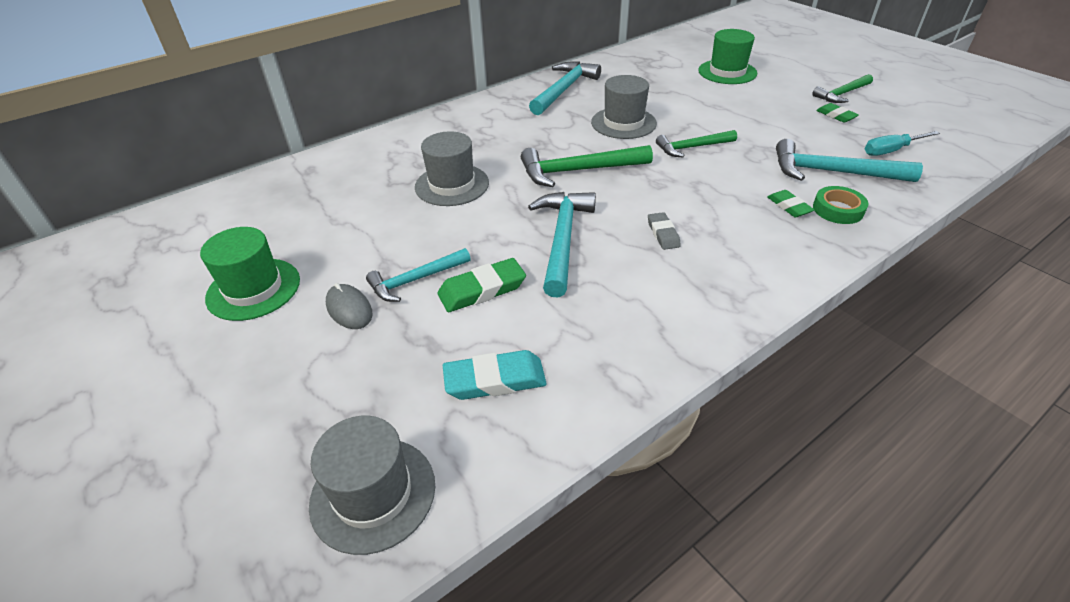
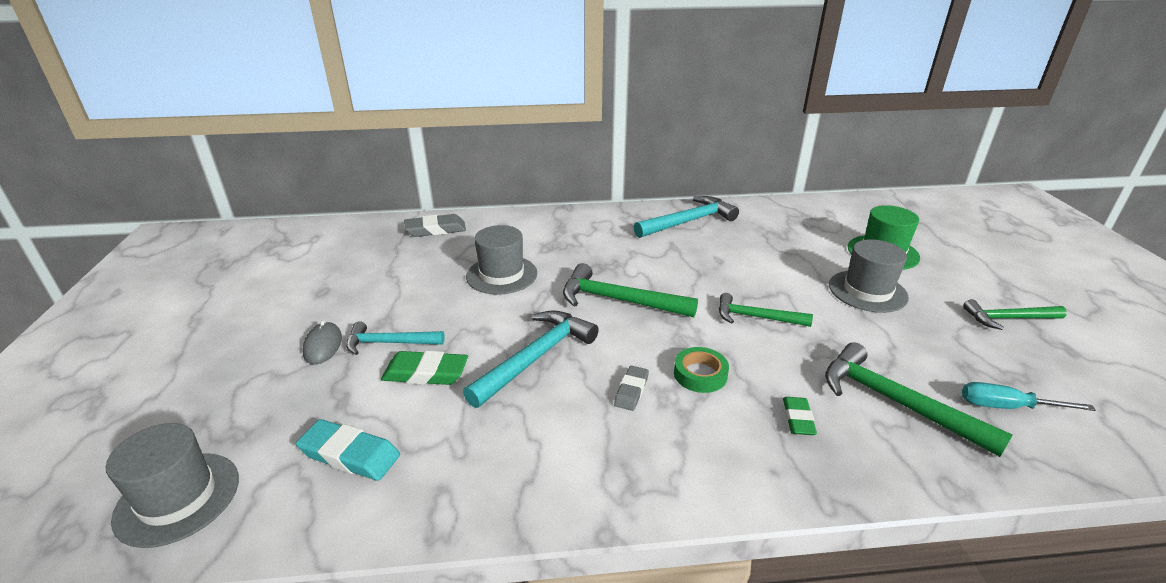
camera: 30 degrees right, 10 degrees down
green hat [200,227,300,321] -> none
grey hat [591,75,657,139] -> grey hat moved to [829,239,909,313]
turquoise hammer [776,139,923,182] -> green hammer [825,342,1013,457]
green tape [813,186,868,224] -> green tape moved to [674,347,729,393]
green eraser [816,103,859,123] -> none
none -> grey eraser [404,214,466,237]

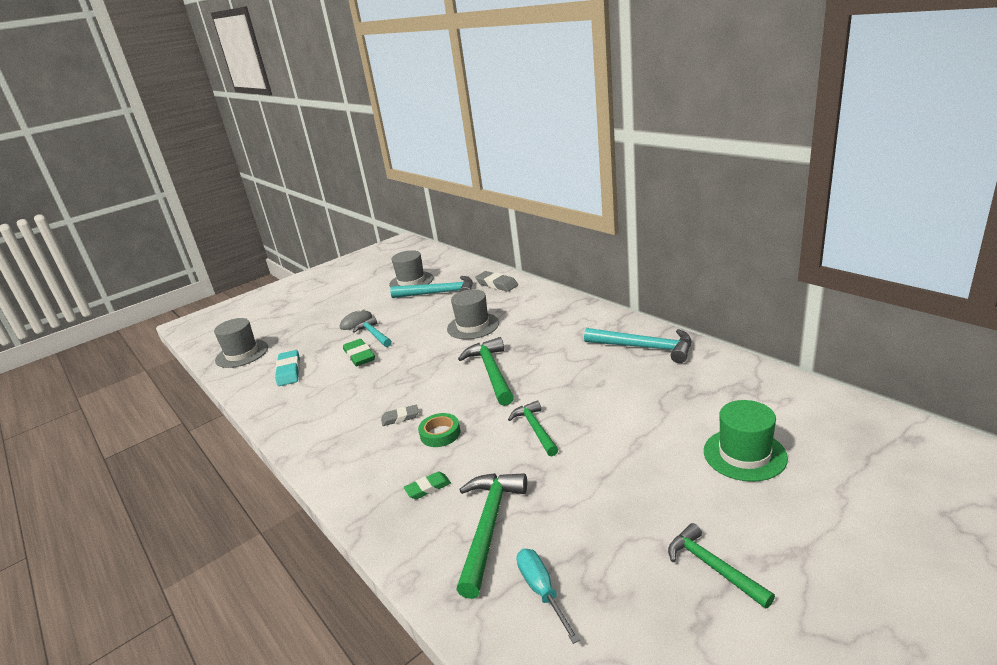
camera: 60 degrees right, 5 degrees down
turquoise hammer [463,310,599,408] -> turquoise hammer moved to [390,276,473,298]
grey hat [829,239,909,313] -> grey hat moved to [389,250,433,288]

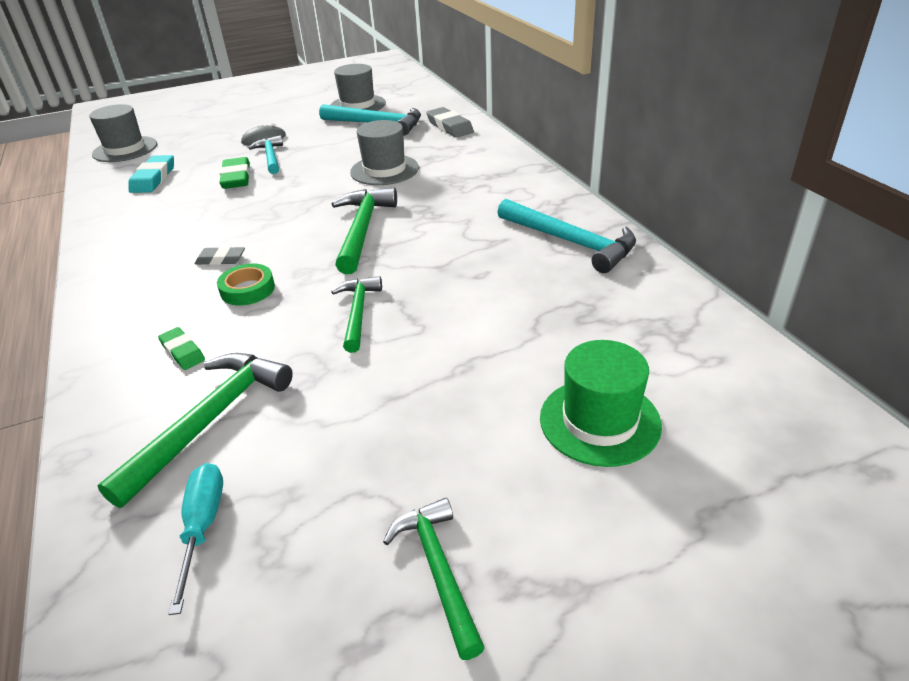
camera: 15 degrees right, 10 degrees up
green eraser [404,472,451,499] -> green eraser turned 60 degrees clockwise [158,327,205,370]

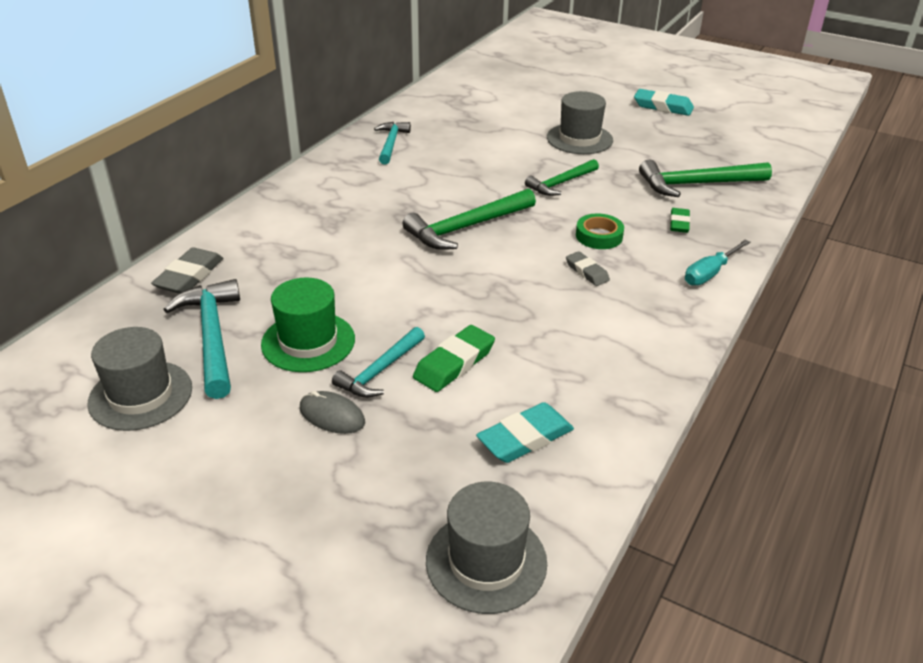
camera: 130 degrees left, 0 degrees up
turquoise screwdriver [168,463,223,615] -> turquoise screwdriver moved to [685,239,751,286]
grey hat [350,120,419,185] -> grey hat moved to [547,91,613,154]
green hammer [383,498,485,660] -> turquoise eraser [634,89,694,116]
turquoise hammer [497,199,636,273] -> turquoise hammer [374,122,411,165], size x0.65
green hat [540,340,662,467] -> green hat moved to [261,278,355,372]

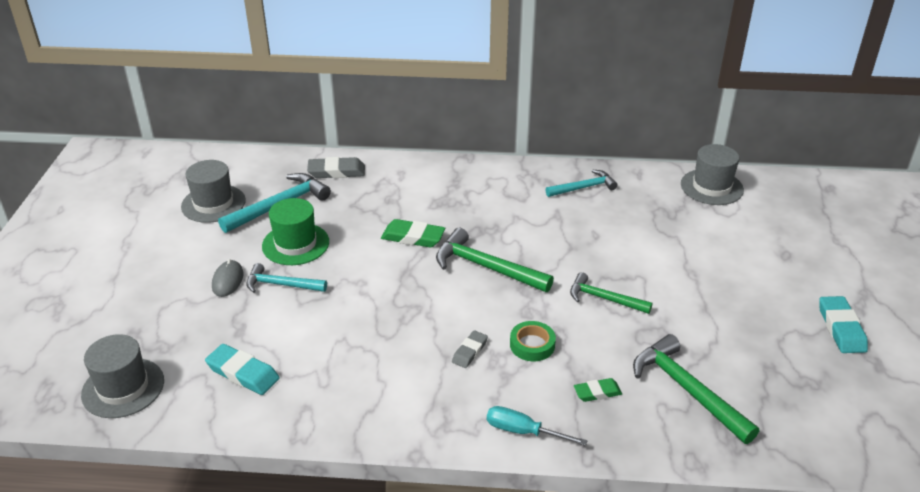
camera: 65 degrees right, 0 degrees up
green eraser [413,325,495,392] -> green eraser moved to [381,219,445,247]
grey hat [547,91,613,154] -> grey hat moved to [681,144,744,205]

